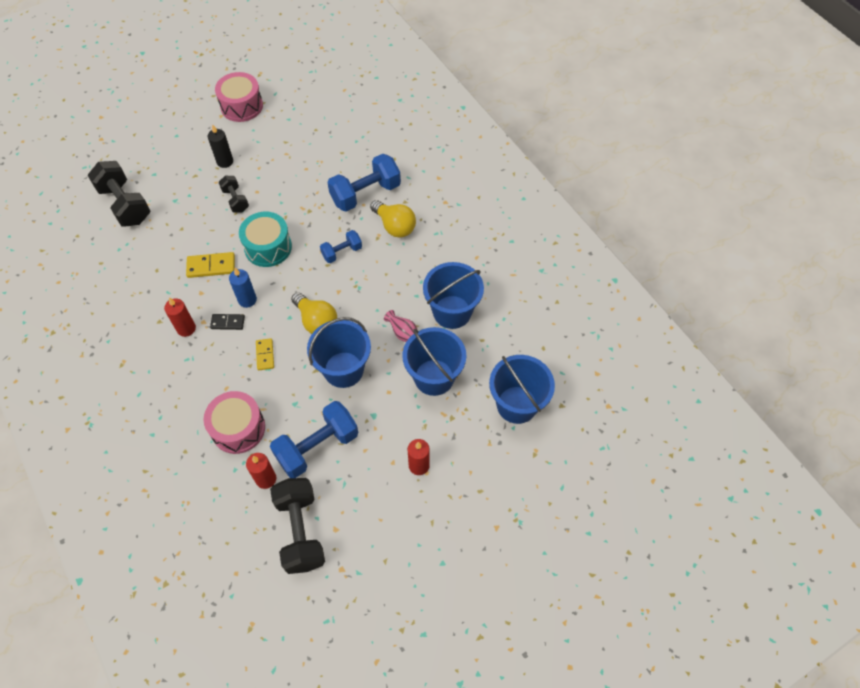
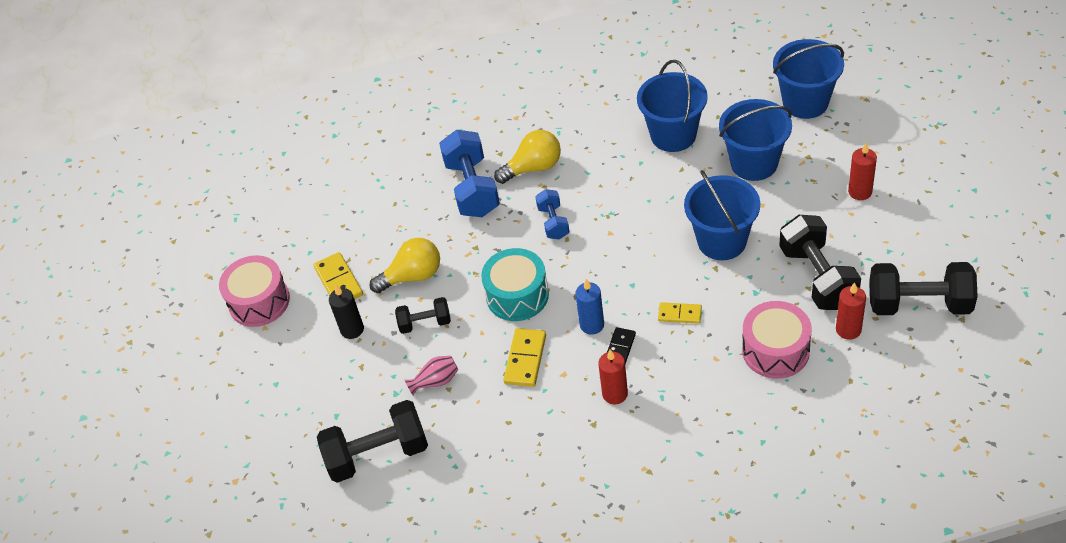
camera: 65 degrees left, 10 degrees down
blue dumbbell [270,401,358,478] -> black dumbbell [779,215,861,310]
yellow light bulb [291,292,337,334] -> yellow light bulb moved to [370,238,440,293]
pink vase [384,310,417,342] -> pink vase moved to [405,356,458,395]
none -> yellow domino [314,252,363,299]

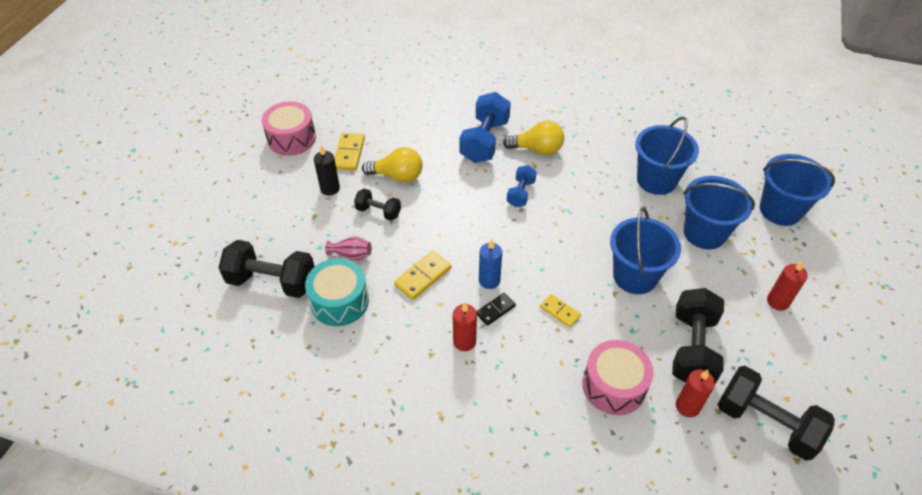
camera: 25 degrees right, 0 degrees up
turquoise drum [481,248,549,321] -> turquoise drum moved to [305,258,369,326]

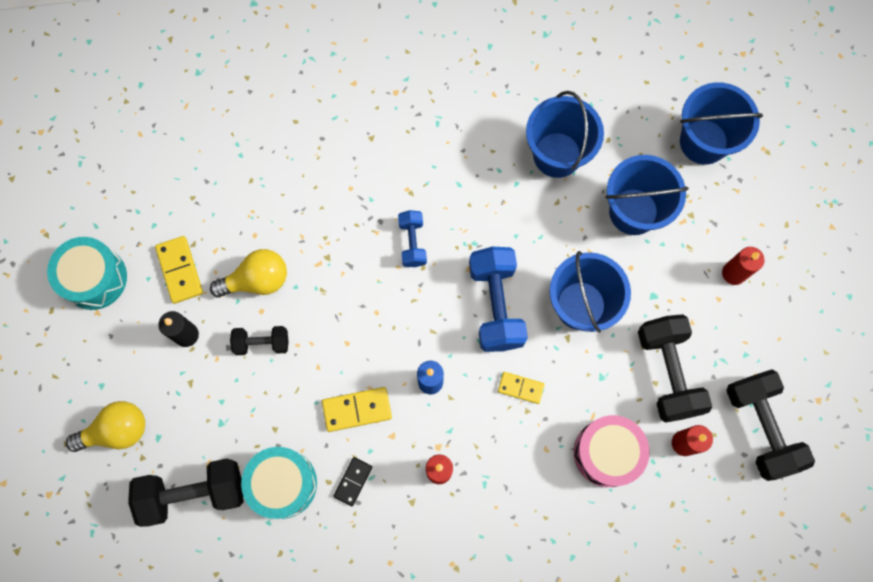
camera: 25 degrees left, 25 degrees up
pink drum [262,101,316,156] -> turquoise drum [47,237,127,310]
pink vase [325,236,372,261] -> none
yellow domino [394,251,451,300] -> yellow domino turned 60 degrees clockwise [322,387,392,432]
blue dumbbell [459,92,511,163] -> blue dumbbell moved to [469,247,528,352]
black domino [476,293,516,326] -> black domino moved to [333,457,372,506]
yellow light bulb [503,121,564,155] -> yellow light bulb moved to [66,401,145,452]
black dumbbell [717,366,835,460] -> black dumbbell turned 60 degrees clockwise [726,369,815,481]

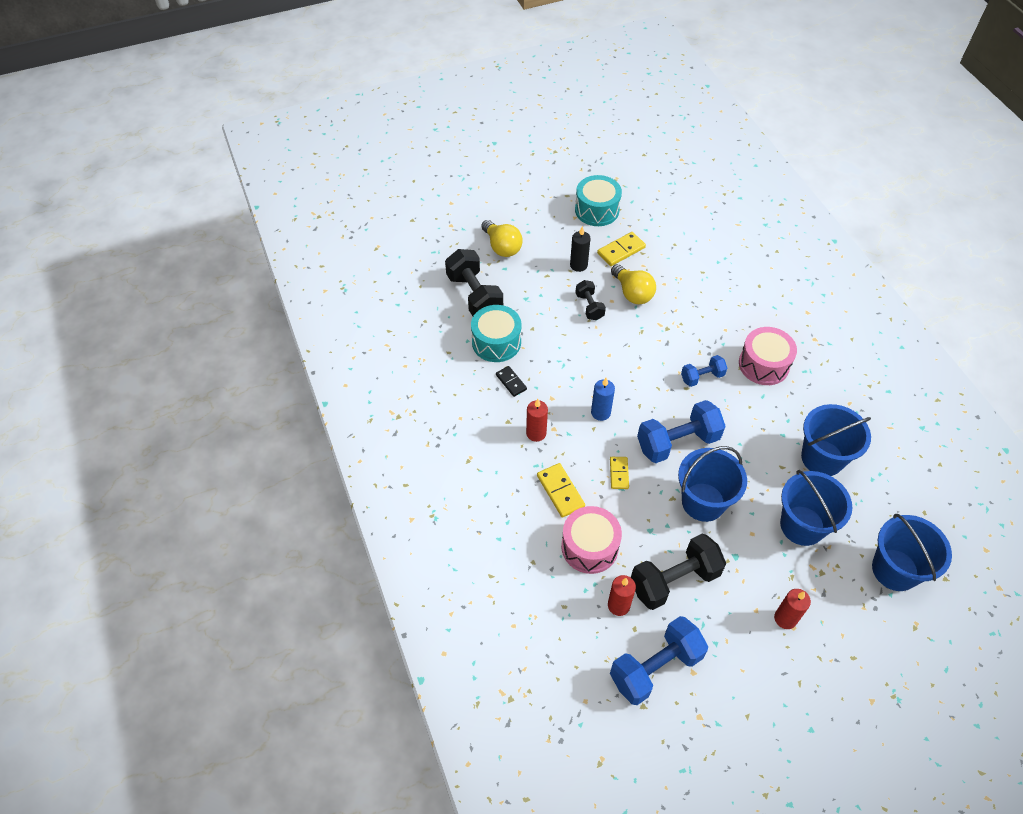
camera: 75 degrees right, 20 degrees down
yellow domino [322,387,392,432] -> yellow domino moved to [537,463,585,518]
black domino [333,457,372,506] -> black domino turned 45 degrees clockwise [496,366,527,397]
black dumbbell [726,369,815,481] -> blue dumbbell [610,616,708,705]
none -> pink drum [739,327,797,385]

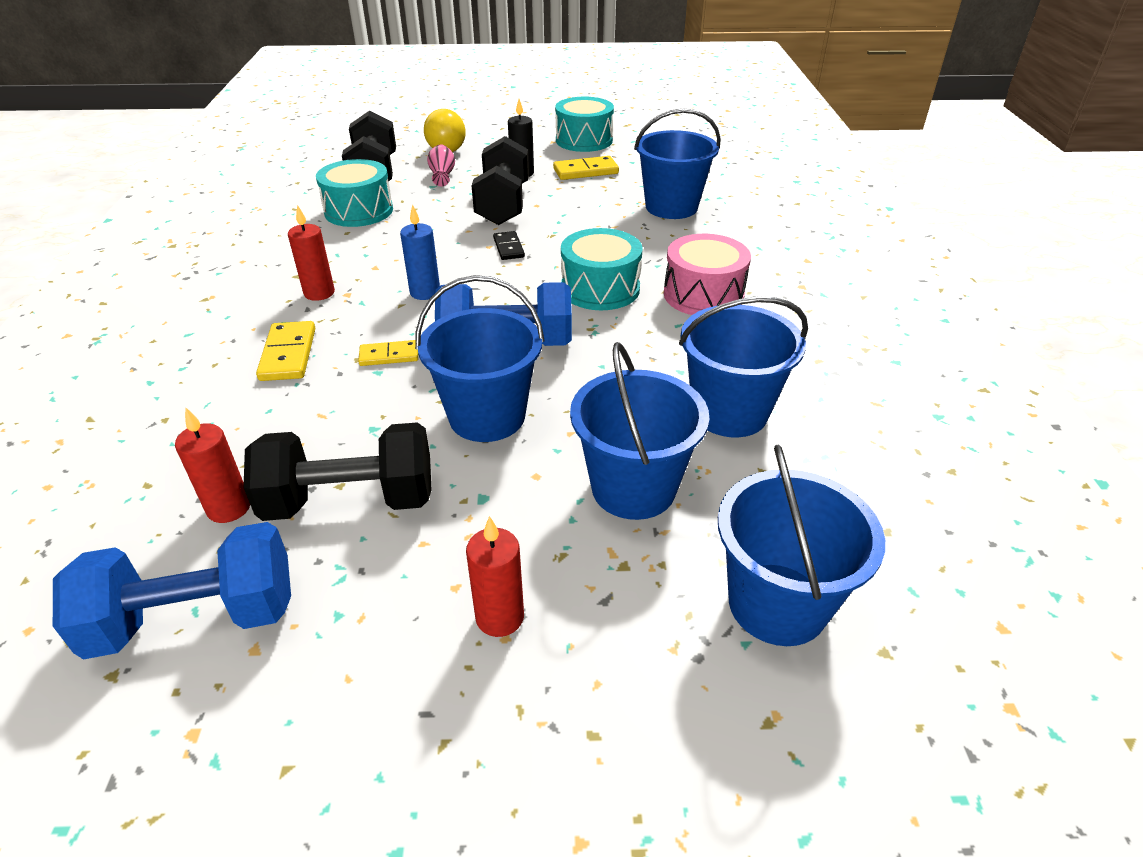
camera: 20 degrees right, 15 degrees down
black domino [496,366,527,397] -> black domino moved to [493,231,525,260]
pink drum [561,506,622,574] -> none
black dumbbell [575,280,606,320] -> black dumbbell [472,136,529,225], size x1.81
yellow domino [610,457,629,489] -> yellow domino turned 60 degrees clockwise [358,340,418,366]
yellow light bulb [611,264,656,304] -> none
blue dumbbell [681,355,727,387] -> turquoise drum [561,228,643,310]
none -> pink vase [427,145,455,186]
none -> blue bucket [634,109,721,219]

